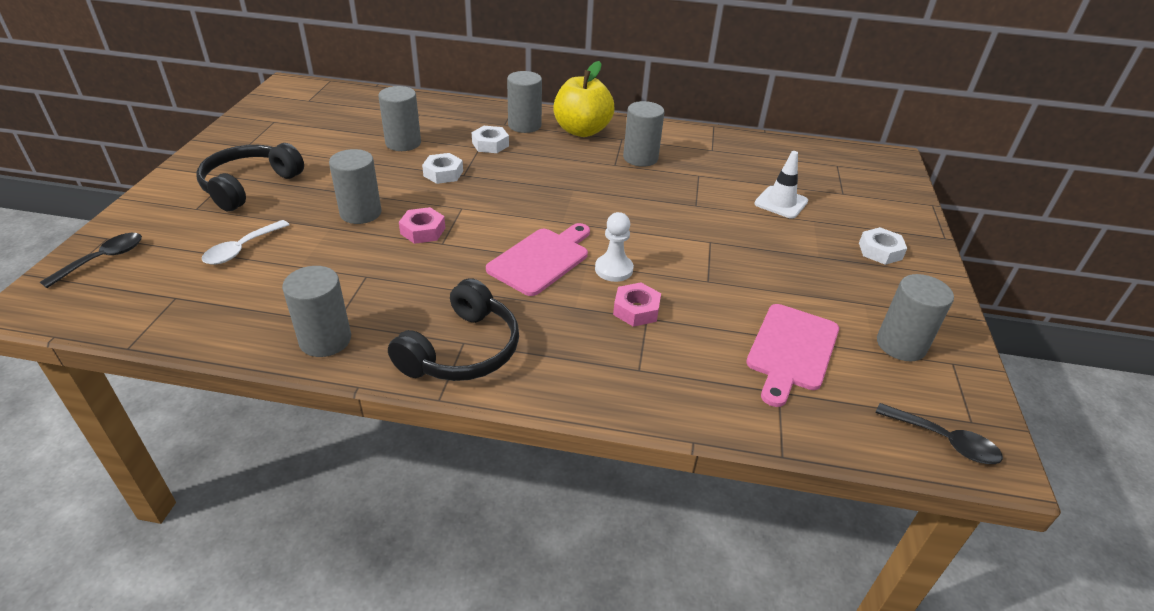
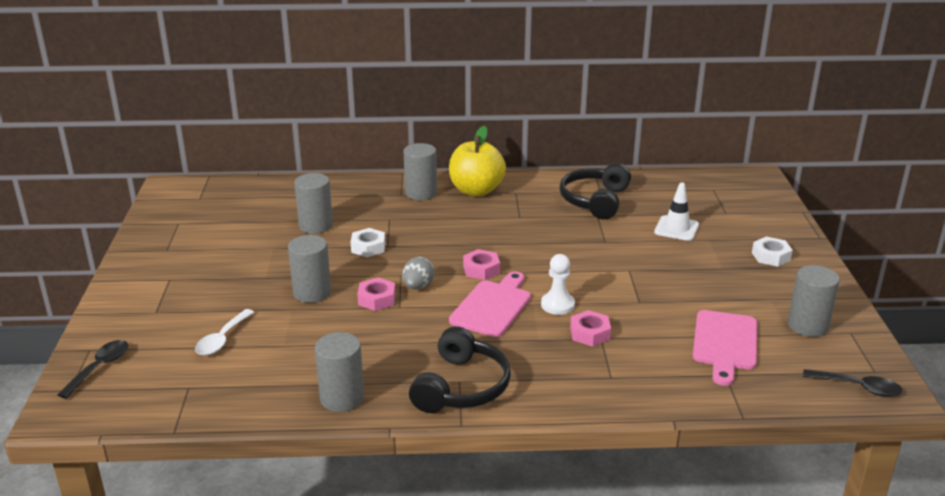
camera: 10 degrees left, 10 degrees down
black headphones [197,143,304,211] -> black headphones moved to [559,163,631,219]
white nut [472,126,509,153] -> none
grey cylinder [623,101,664,167] -> none
none -> grey egg [402,257,434,289]
none -> pink nut [463,249,500,280]

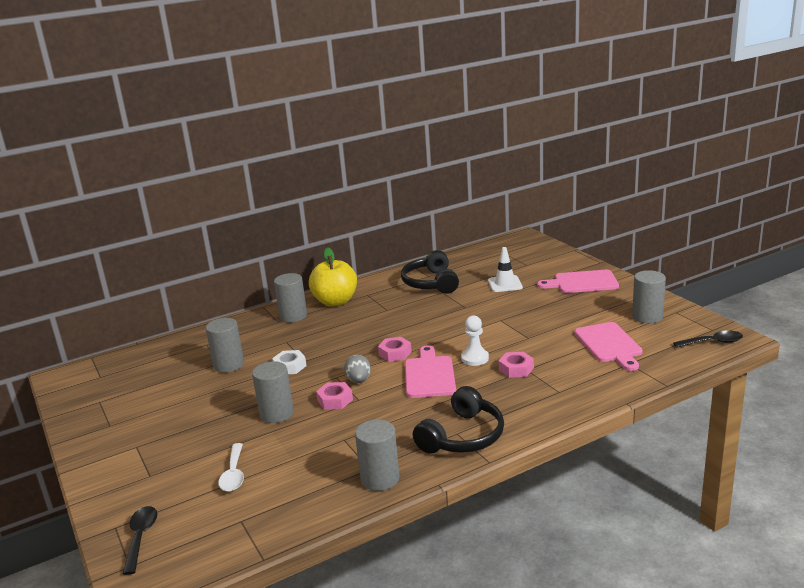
camera: 25 degrees left, 5 degrees down
black headphones [409,326,511,413] -> black headphones turned 45 degrees clockwise [413,386,504,454]
white nut [752,237,793,267] -> pink cutting board [537,270,619,293]

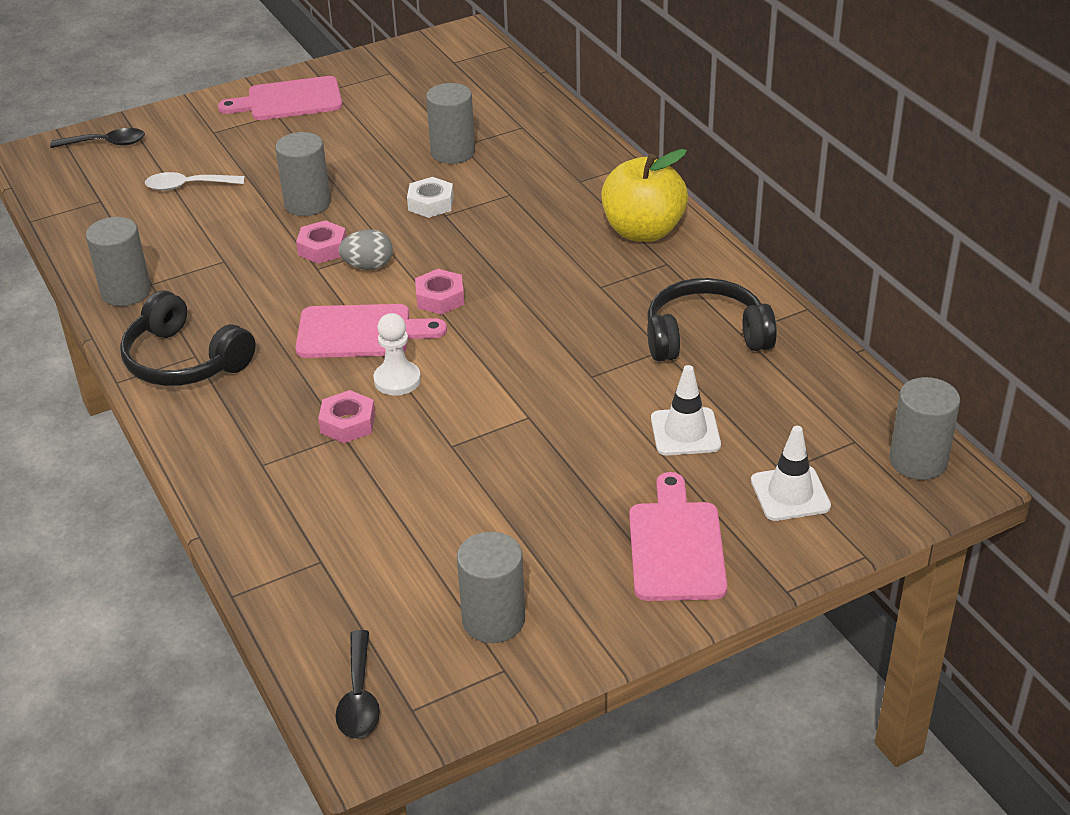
camera: 90 degrees right, 15 degrees up
grey cylinder [274,273,307,322] -> grey cylinder moved to [889,377,960,480]
pink cutting board [574,322,643,371] -> pink cutting board moved to [218,76,342,120]
none -> white traffic cone [751,426,831,521]

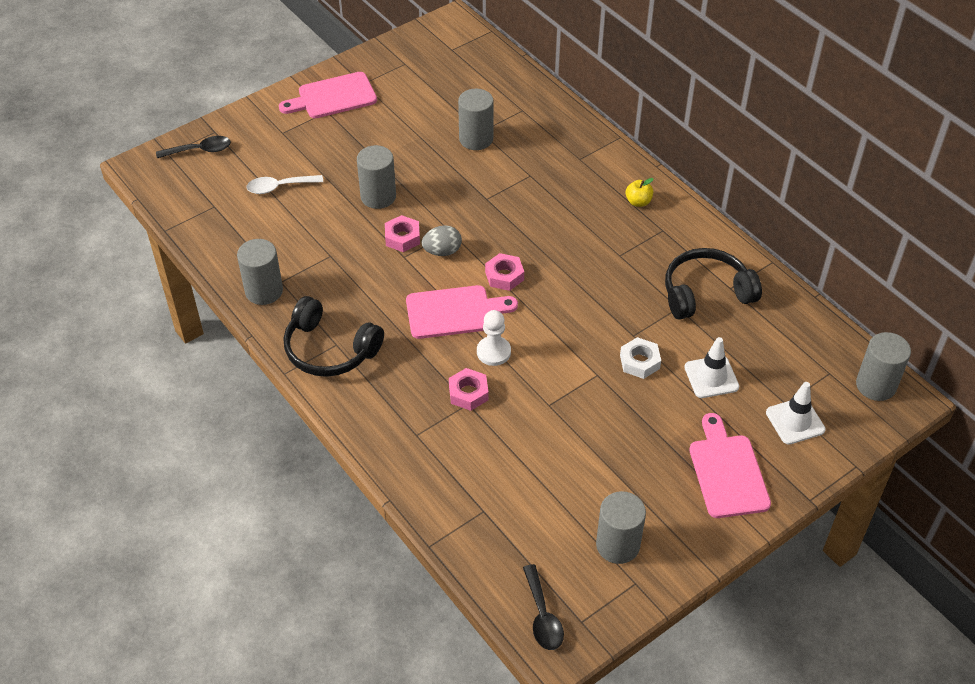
camera: 10 degrees left, 10 degrees up
white nut [407,177,454,218] -> white nut moved to [620,337,661,379]
yellow apple [601,149,688,242] -> yellow apple [626,178,654,207], size x0.43

